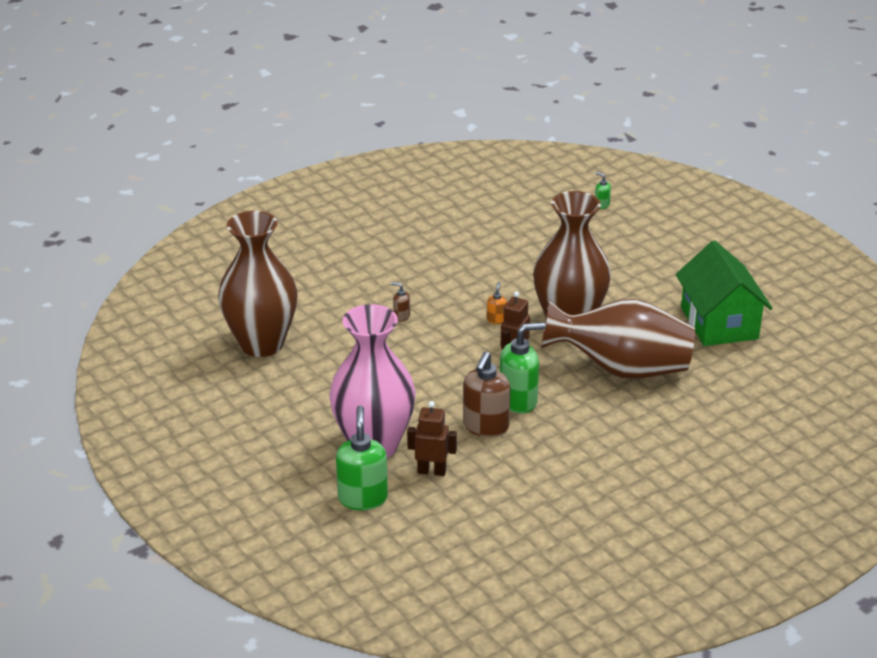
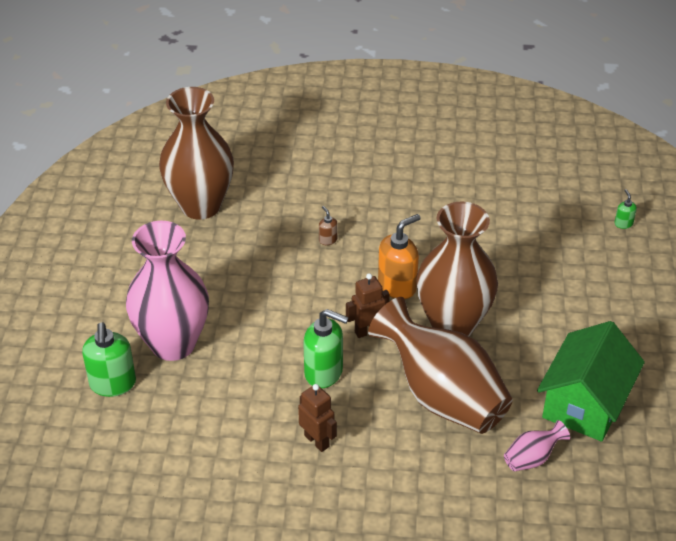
camera: 40 degrees right, 10 degrees up
green soap dispenser [336,405,388,510] -> green soap dispenser turned 135 degrees clockwise [82,322,136,397]
brown robot [407,401,457,476] -> brown robot moved to [298,384,337,452]
brown soap dispenser [463,352,511,437] -> none
orange soap dispenser [487,282,507,324] -> orange soap dispenser [378,214,421,299], size x2.15
none -> pink vase [504,420,570,471]

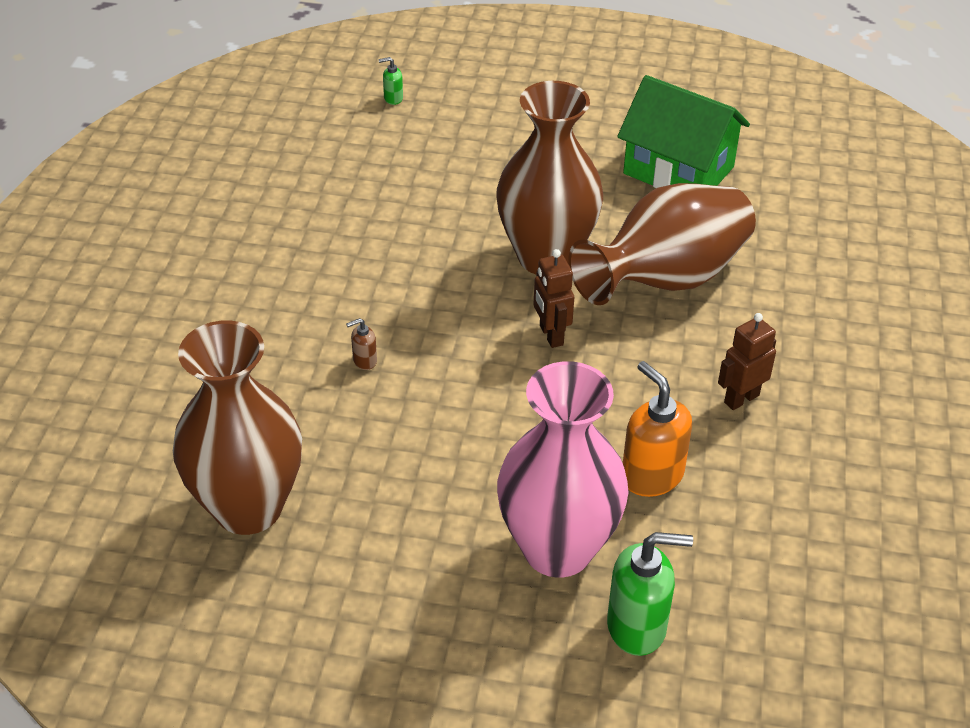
camera: 85 degrees left, 0 degrees up
green soap dispenser [303,309,349,388] -> none
orange soap dispenser [378,214,421,299] -> orange soap dispenser moved to [623,361,692,497]
pink vase [504,420,570,471] -> none

